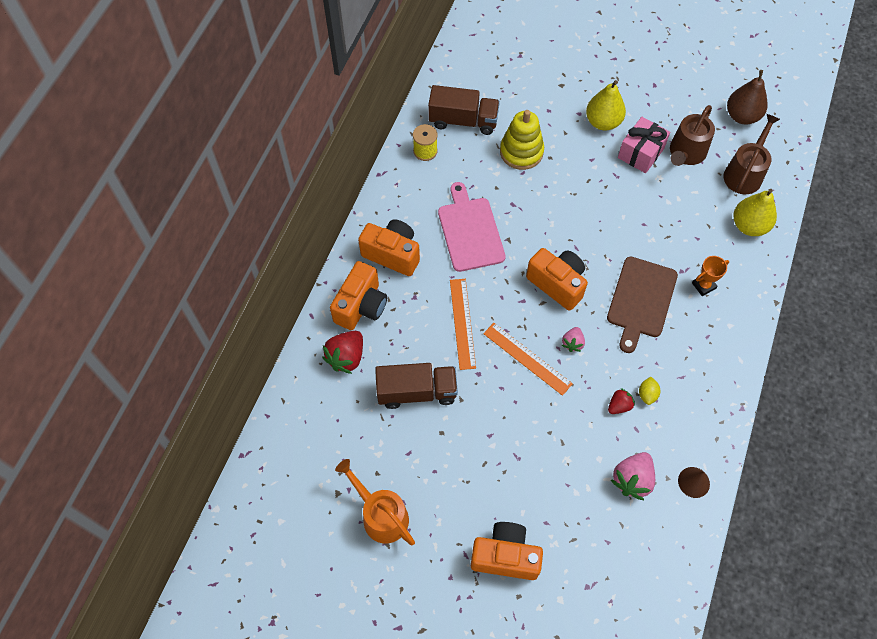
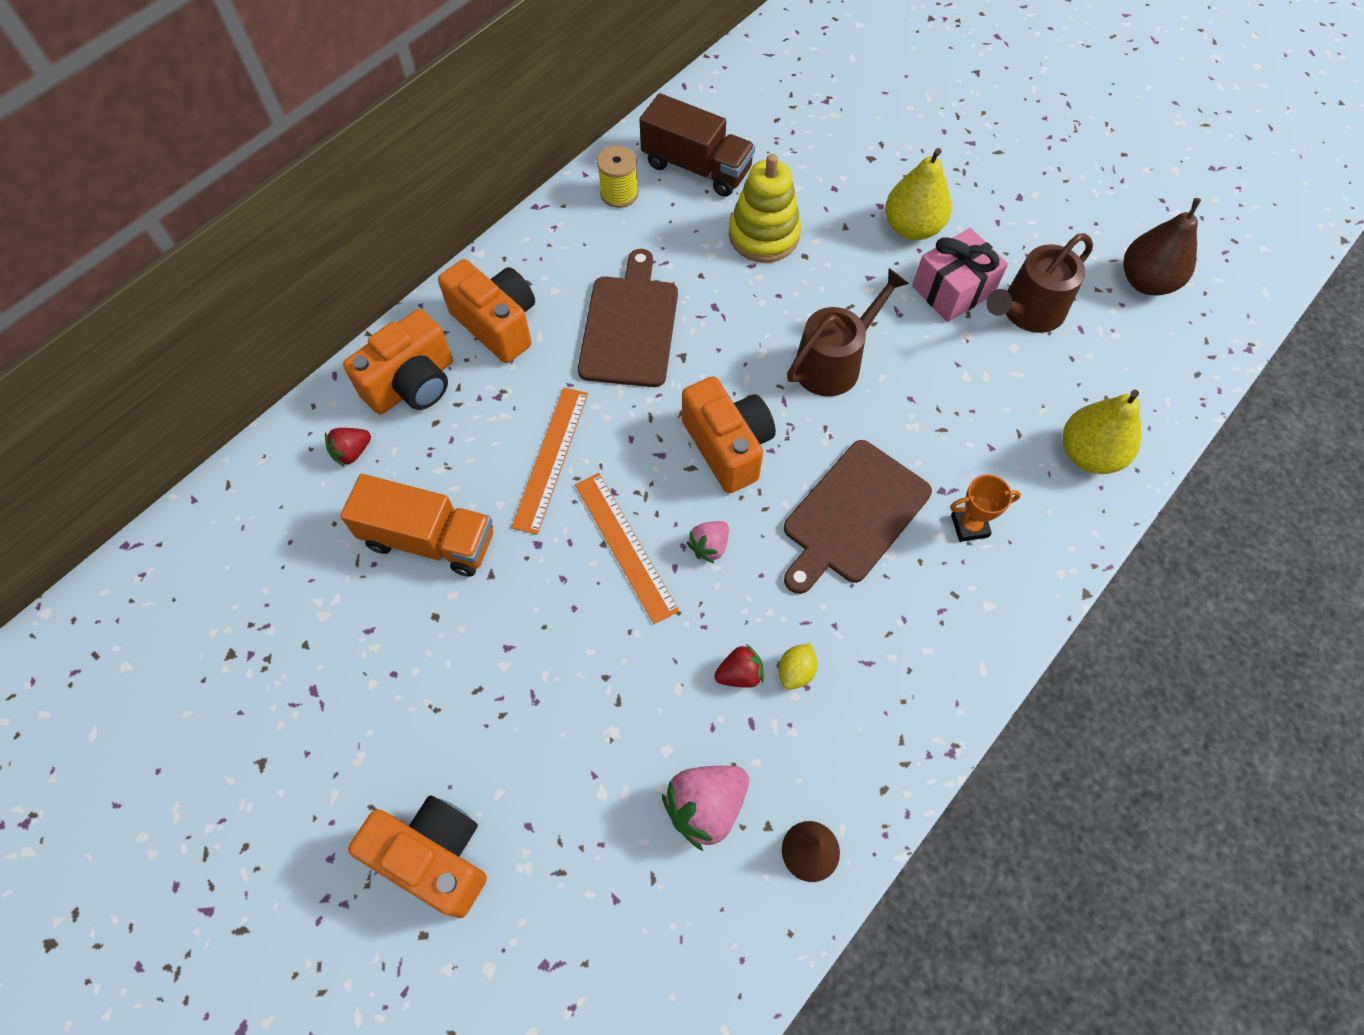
camera: 20 degrees right, 0 degrees up
red strawberry [322,331,363,374] -> red strawberry [325,428,371,467], size x0.59
orange watering can [335,459,415,545] -> none
brown truck [375,363,458,409] -> orange truck [340,474,493,576]
pink cutting board [438,182,506,272] -> brown cutting board [578,249,678,387]
brown watering can [724,114,780,194] -> brown watering can moved to [787,268,909,396]

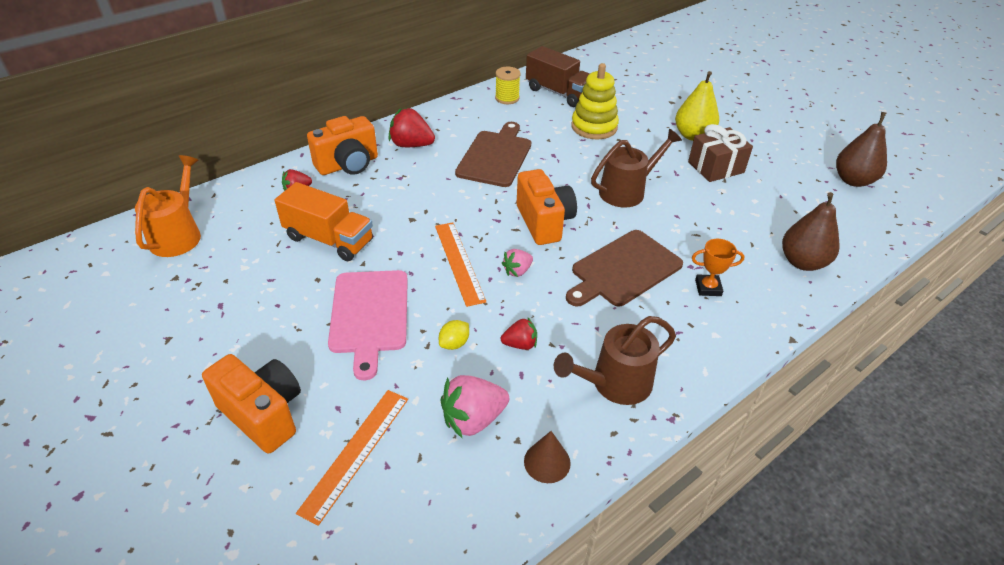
camera: 10 degrees right, 20 degrees down
orange camera [438,259,535,363] -> red strawberry [389,108,435,147]
orange ruler [511,387,588,535] -> orange ruler moved to [296,390,408,526]
yellow lemon [778,643,818,690] -> yellow lemon moved to [439,320,469,350]
pink gift [912,228,1008,322] -> brown gift [688,124,753,182]
brown watering can [986,233,1093,333] -> brown watering can moved to [554,316,676,405]
yellow pear [1063,390,1141,474] -> brown pear [782,192,840,271]
none -> orange watering can [135,155,201,257]
none -> pink cutting board [328,270,408,380]

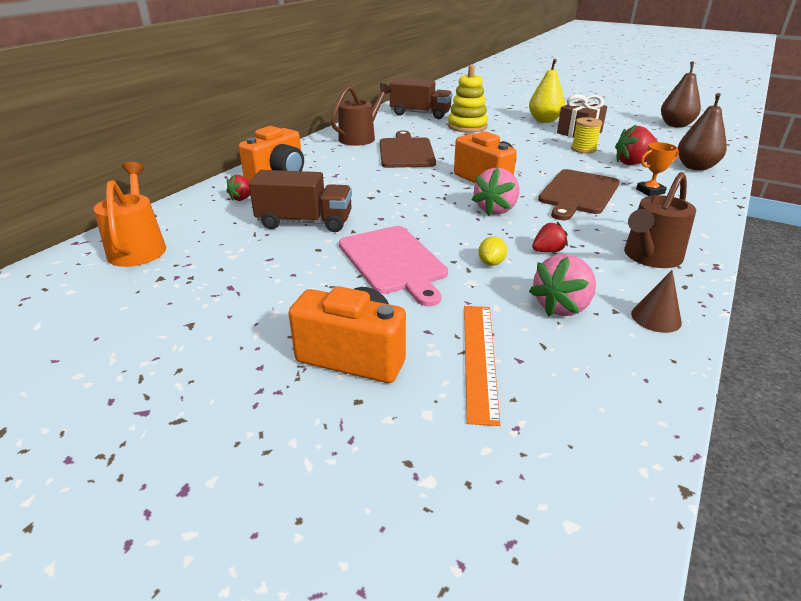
camera: 20 degrees left, 10 degrees down
orange truck [275,182,373,261] -> brown truck [249,170,352,232]
red strawberry [389,108,435,147] -> red strawberry moved to [615,125,658,165]
orange ruler [435,222,486,307] -> none
yellow spool [495,67,521,104] -> yellow spool moved to [571,117,602,154]
pink strawberry [502,249,533,277] -> pink strawberry [472,168,519,216], size x1.71
brown watering can [591,129,682,207] -> brown watering can moved to [331,83,392,146]

